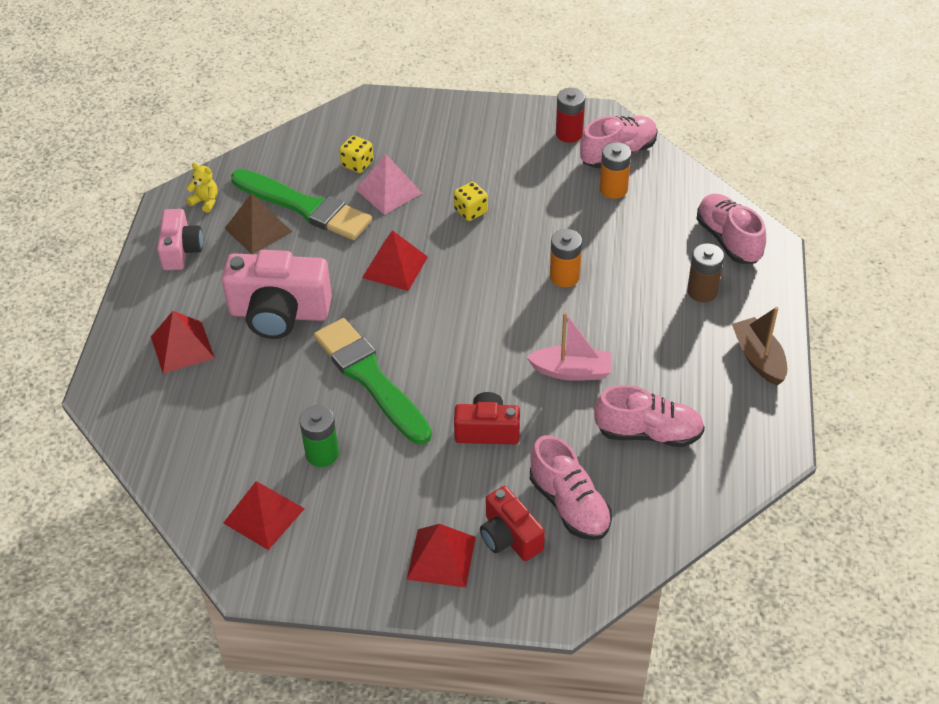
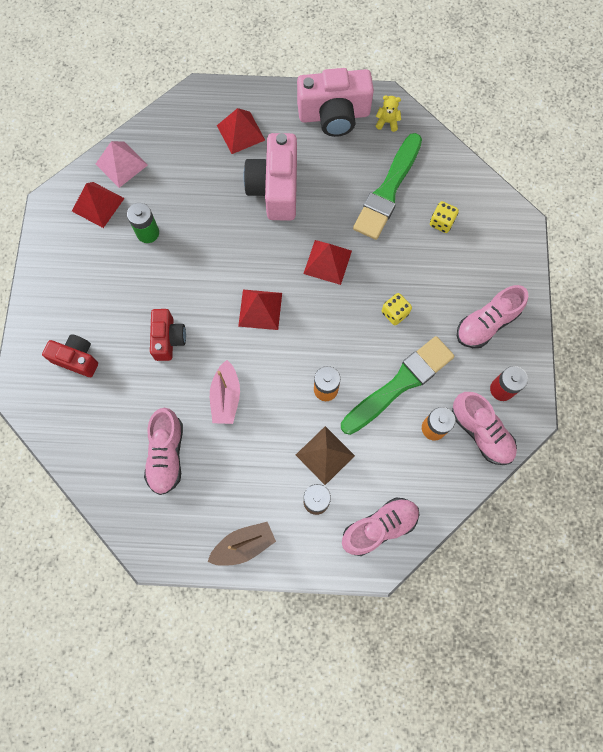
camera: 85 degrees right, 25 degrees up
pink camera [157,209,203,270] -> pink camera [297,68,374,137], size x1.69
yellow teddy bear [186,162,218,213] -> yellow teddy bear turned 105 degrees counterclockwise [376,95,401,132]
brown pyramid [224,193,292,254] -> brown pyramid moved to [296,426,355,485]
green brush [314,318,432,445] -> green brush moved to [341,336,455,435]
pink pyramid [356,154,422,215] -> pink pyramid moved to [96,141,148,188]
red pyramid [407,524,476,588] -> red pyramid moved to [238,289,282,330]
red camera [480,486,545,561] -> red camera turned 60 degrees clockwise [42,334,98,377]
pink shoe [530,435,612,540] -> pink shoe moved to [457,285,528,348]

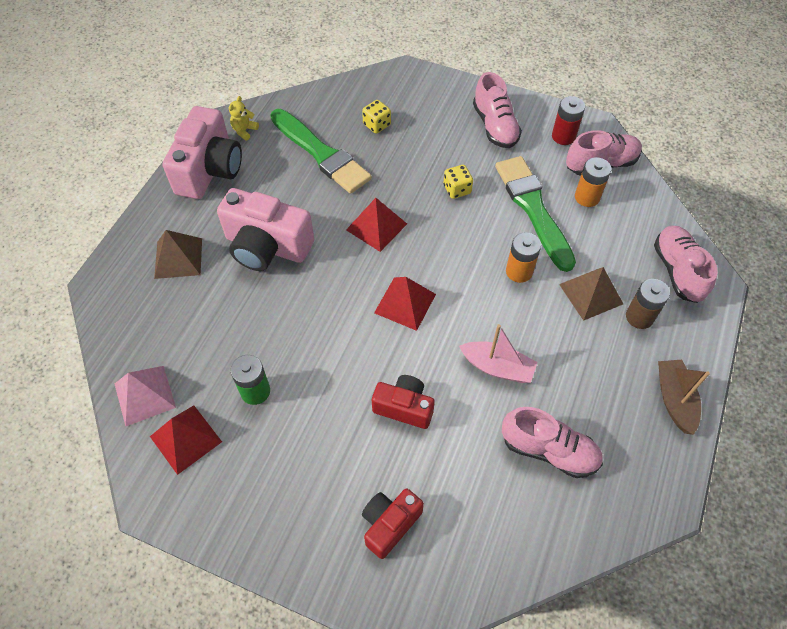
camera: 70 degrees left, 15 degrees down
red pyramid [217,108,265,154] -> brown pyramid [154,230,202,279]

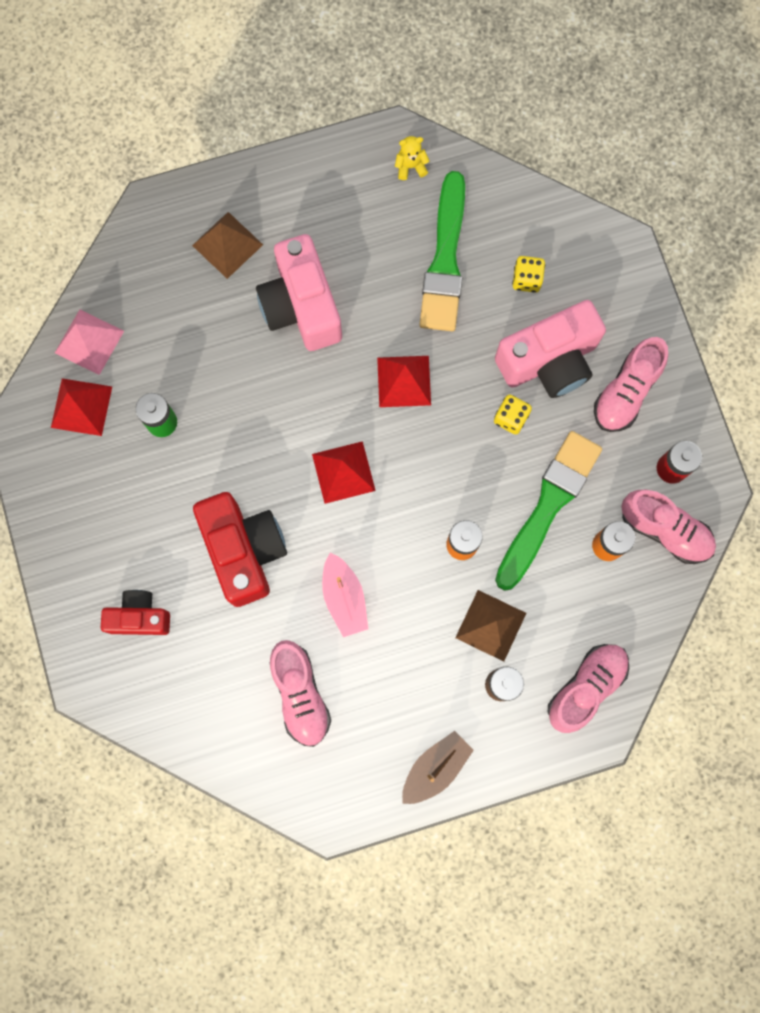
camera: 50 degrees right, 20 degrees up
pink camera [163,106,242,199] -> pink camera moved to [495,300,606,398]
red camera [372,375,435,429] -> red camera [193,492,287,607], size x1.69

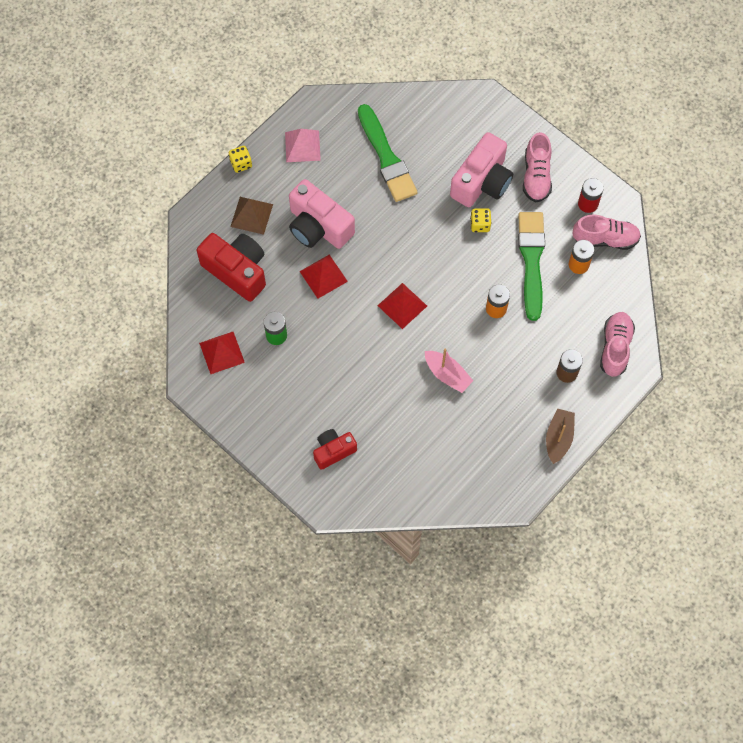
camera: 30 degrees left, 10 degrees down
pink pyramid [55,309,124,375] -> pink pyramid moved to [285,129,321,162]
red camera [193,492,287,607] -> red camera moved to [197,233,266,302]
pink shoe [270,640,331,747] -> none
red pyramid [377,356,431,407] -> red pyramid moved to [299,255,348,299]
yellow teddy bear [395,136,429,180] -> none
brown pyramid [455,590,526,662] -> none
yellow dice [512,256,545,293] -> yellow dice moved to [229,146,252,173]

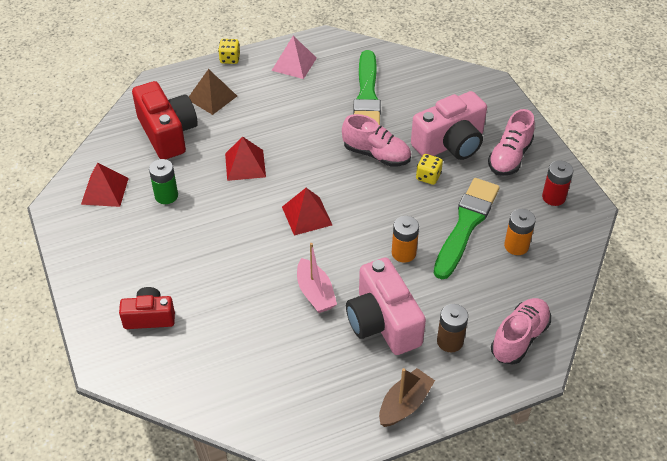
camera: 25 degrees right, 20 degrees down
pink camera [289,179,355,249] -> pink camera moved to [346,257,426,355]
pink shoe [572,214,641,250] -> pink shoe moved to [342,114,411,167]

